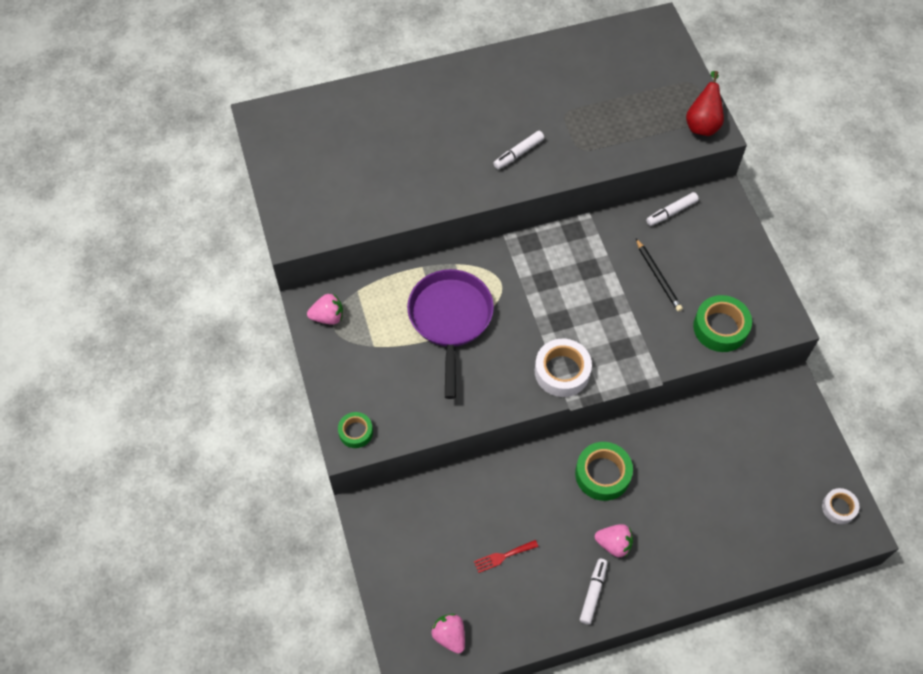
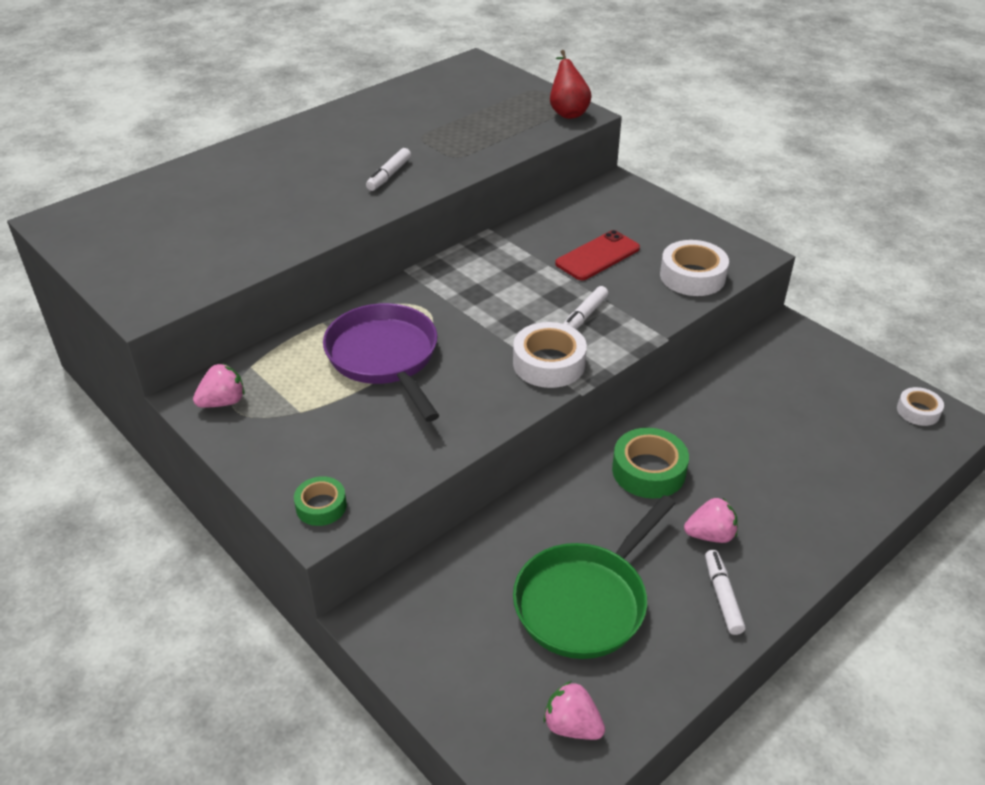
camera: 25 degrees left, 20 degrees down
red fork [474,540,538,573] -> green pan [513,495,676,659]
black pencil [636,239,683,312] -> red phone [555,230,640,280]
white marker [646,192,699,226] -> white marker moved to [563,286,608,329]
green tape [693,295,752,352] -> white tape [660,240,729,296]

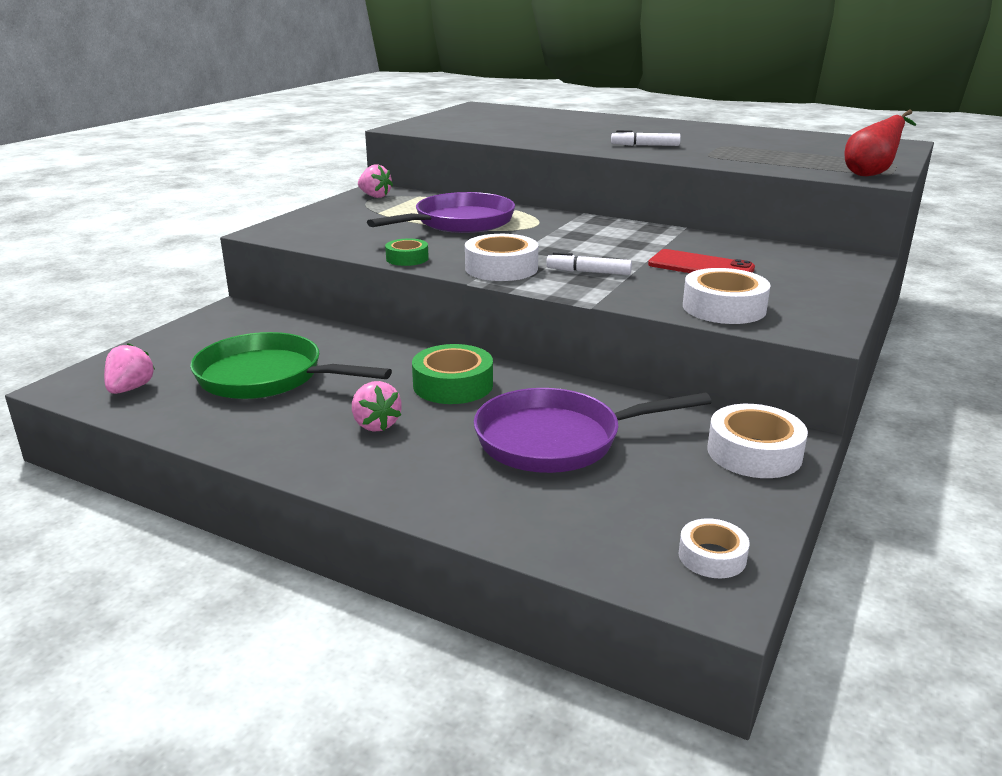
camera: 70 degrees right, 15 degrees down
green tape [294,476,347,526] -> green tape moved to [385,238,429,266]
white marker [705,550,745,635] -> none
none -> purple pan [474,388,711,473]
none -> white tape [708,404,808,478]

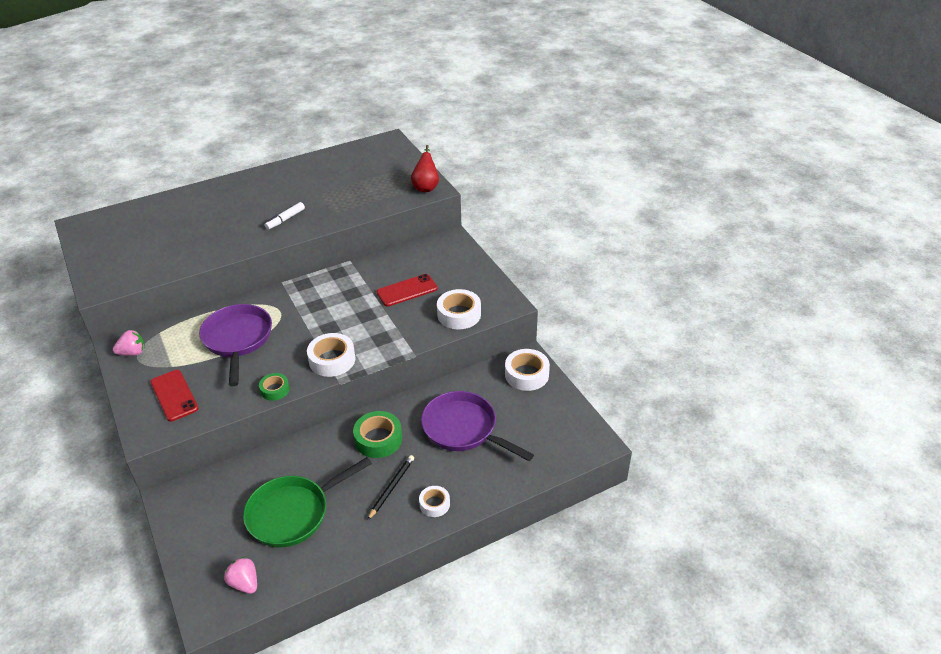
camera: 55 degrees left, 15 degrees up
pink strawberry [352,381,401,432] -> black pencil [368,455,414,520]
purple pan [474,388,711,473] -> purple pan turned 105 degrees clockwise [421,391,534,461]
white marker [546,252,632,275] -> none
white tape [679,518,750,578] -> white tape moved to [419,486,450,517]
none -> red phone [151,370,199,421]

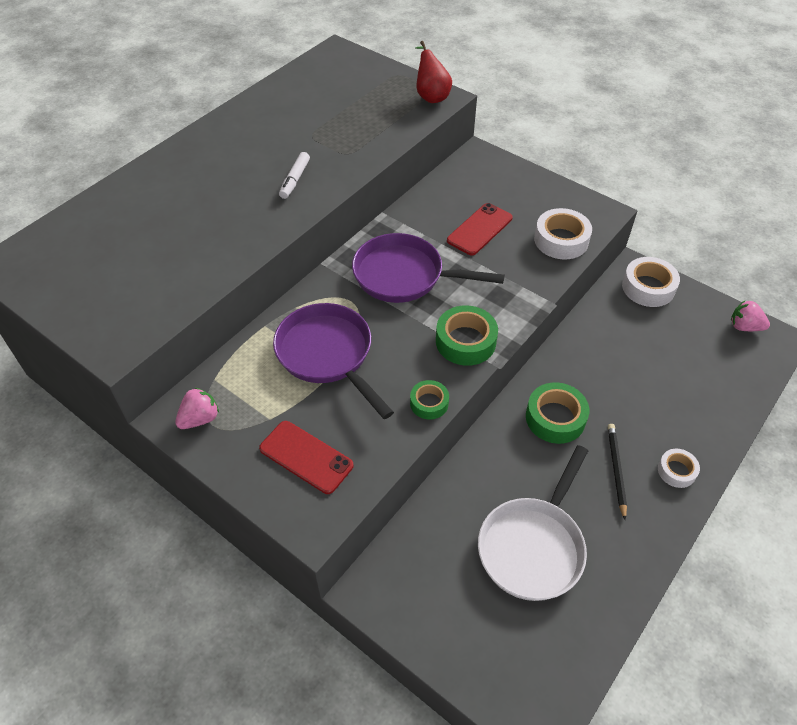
camera: 25 degrees left, 10 degrees up
pink strawberry [224,557,257,594] -> pink strawberry moved to [731,300,770,331]
green pan [243,457,372,547] -> white pan [478,445,588,601]
white tape [307,333,356,377] -> green tape [436,305,498,366]
purple pan [421,391,534,461] -> purple pan moved to [352,233,505,303]

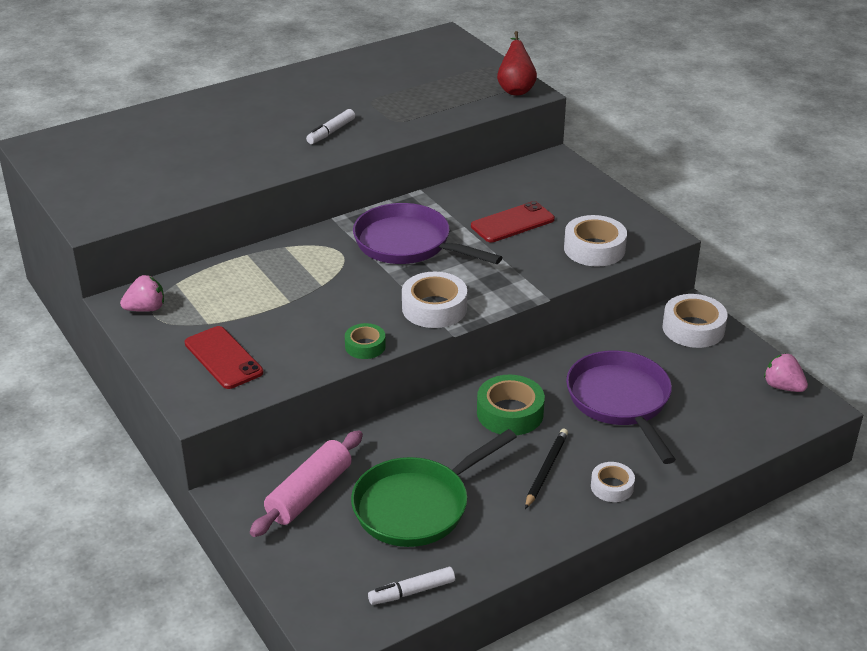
camera: 20 degrees right, 15 degrees down
purple pan [273,303,394,419] -> purple pan moved to [566,350,676,464]
green tape [436,305,498,366] -> white tape [402,272,467,328]
white pan [478,445,588,601] -> green pan [351,429,517,547]
none -> pink rolling pin [250,430,363,537]
none -> white marker [368,567,455,605]

